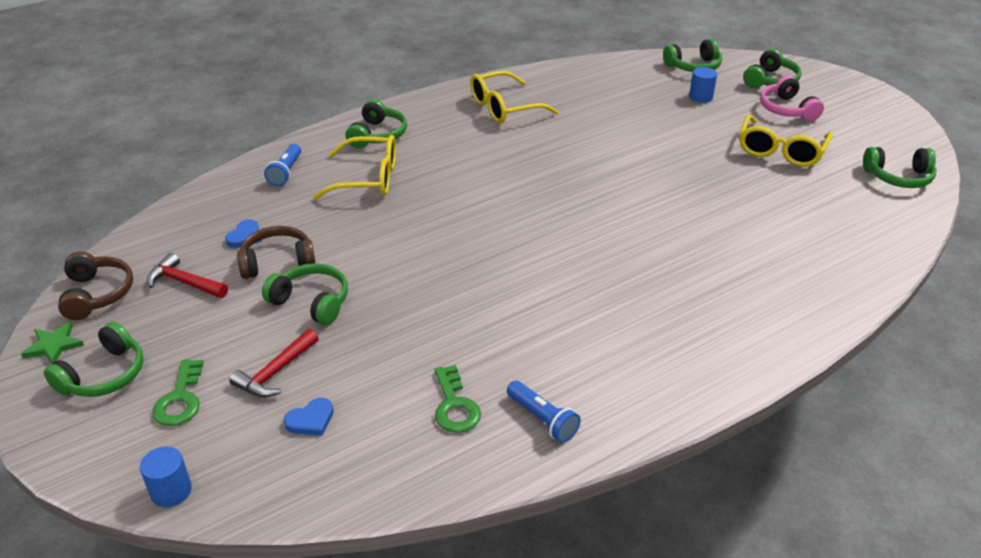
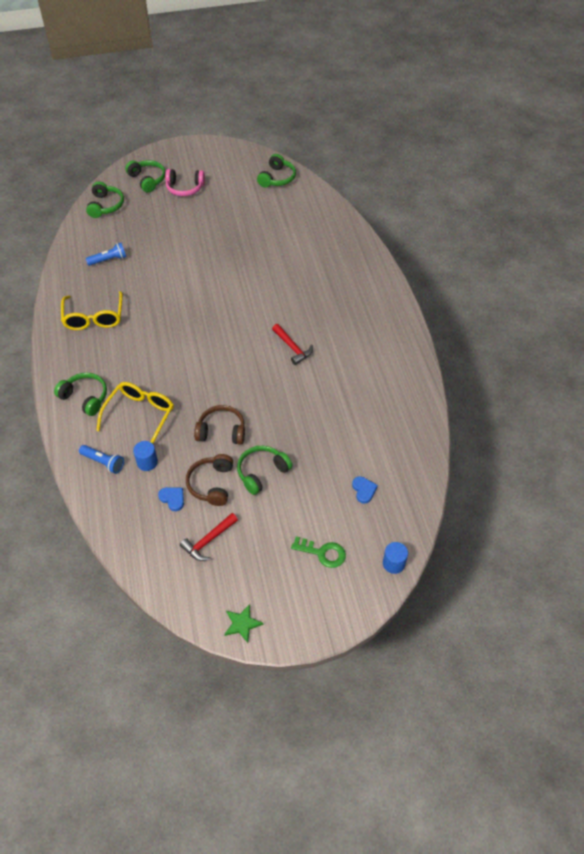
camera: 70 degrees left, 15 degrees up
green headphones [44,322,143,397] -> none
brown headphones [58,251,133,320] -> brown headphones moved to [194,405,245,445]
red hammer [229,329,319,397] -> red hammer moved to [272,324,313,365]
green key [434,365,481,433] -> none
blue flashlight [507,381,581,443] -> blue flashlight moved to [86,243,126,266]
blue cylinder [689,67,717,103] -> blue cylinder moved to [133,441,158,471]
yellow glasses [739,114,833,167] -> none

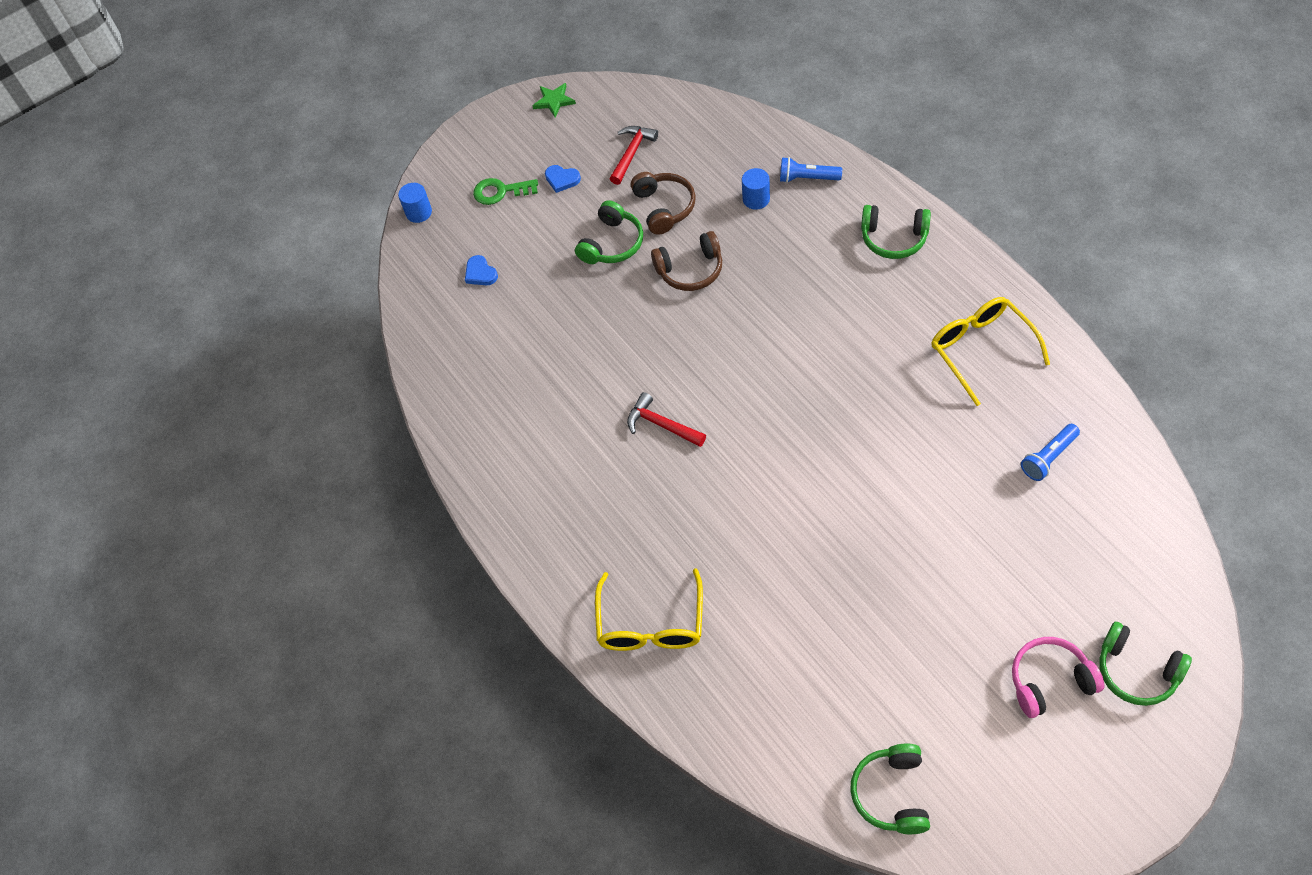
camera: 165 degrees right, 5 degrees up
green headphones [86,182,124,218] -> none
yellow glasses [96,382,174,444] -> yellow glasses moved to [595,568,703,651]
blue heart [158,487,184,511] -> blue heart moved to [545,165,581,193]

